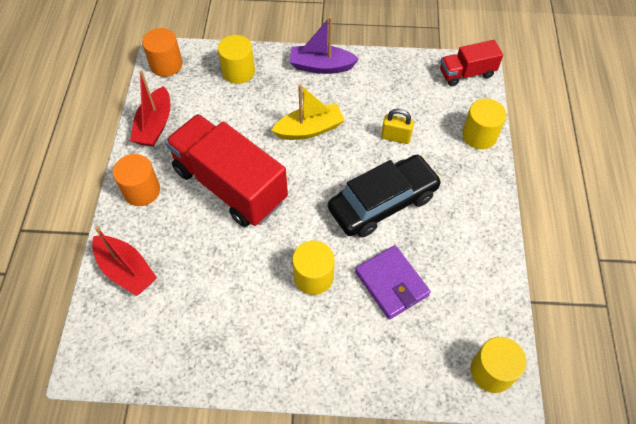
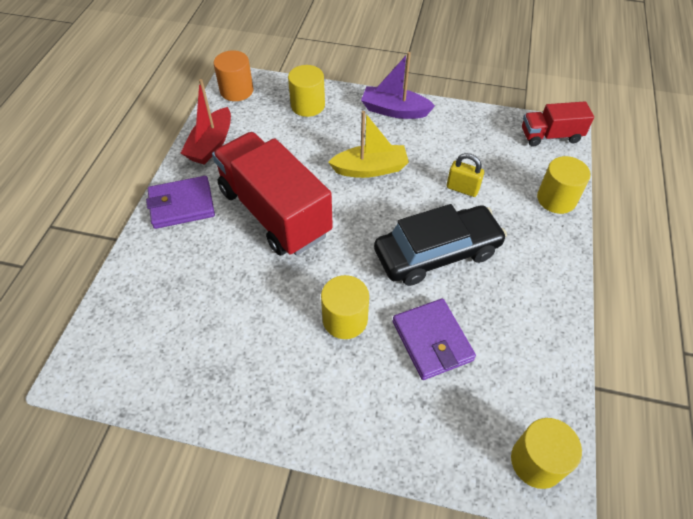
camera: 10 degrees right, 5 degrees down
red boat [92,226,157,296] -> none
orange cylinder [113,154,160,206] -> purple wallet [146,176,215,229]

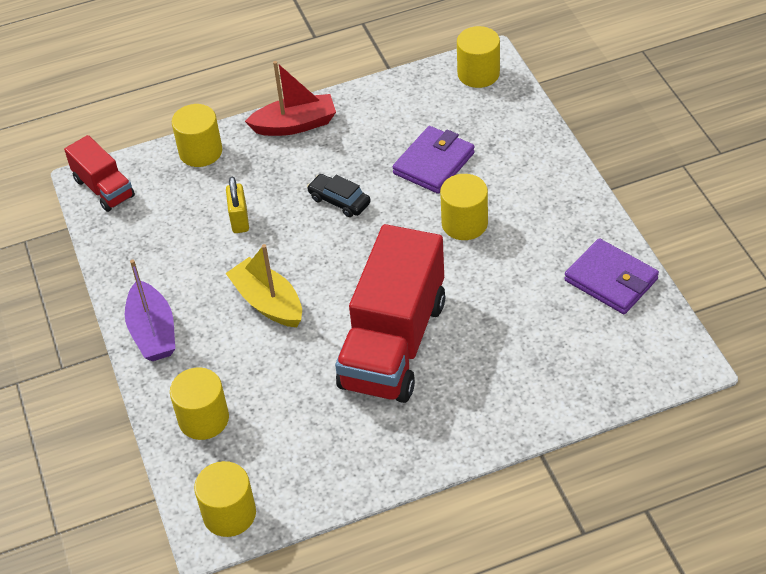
camera: 120 degrees left, 5 degrees down
purple wallet [146,176,215,229] -> purple wallet moved to [564,238,659,314]
red boat [180,79,231,165] -> red boat moved to [245,61,336,136]
orange cylinder [214,50,253,101] -> yellow cylinder [194,461,256,537]
black car [374,204,507,286] -> black car [307,174,371,217], size x0.47

